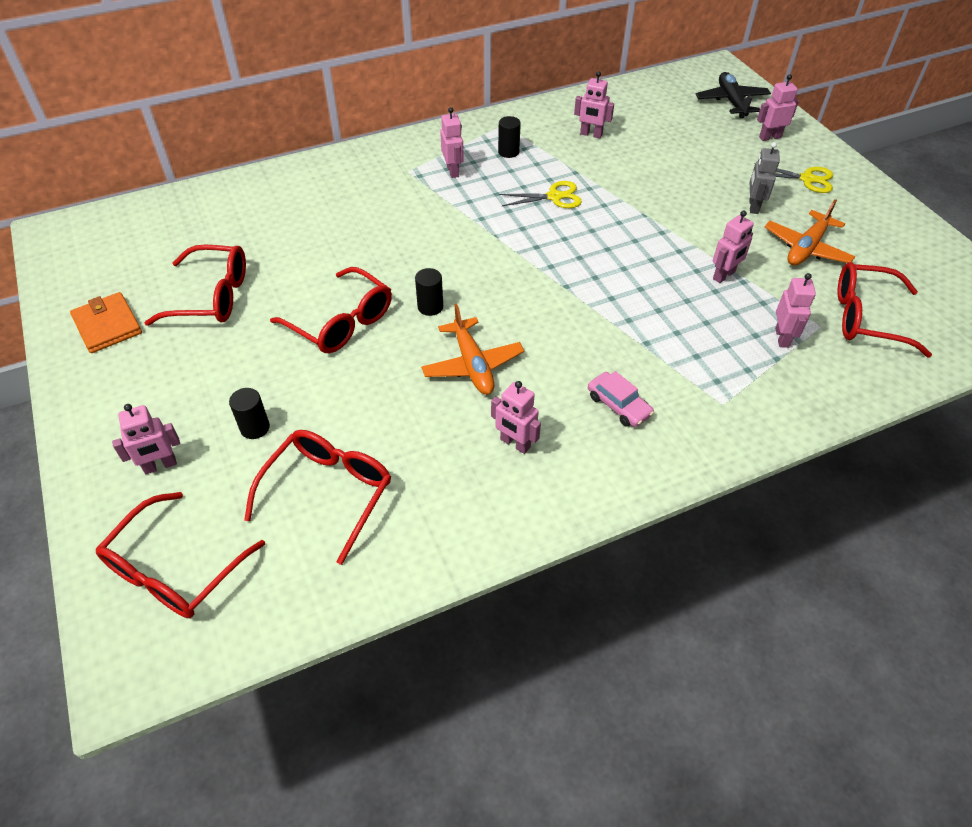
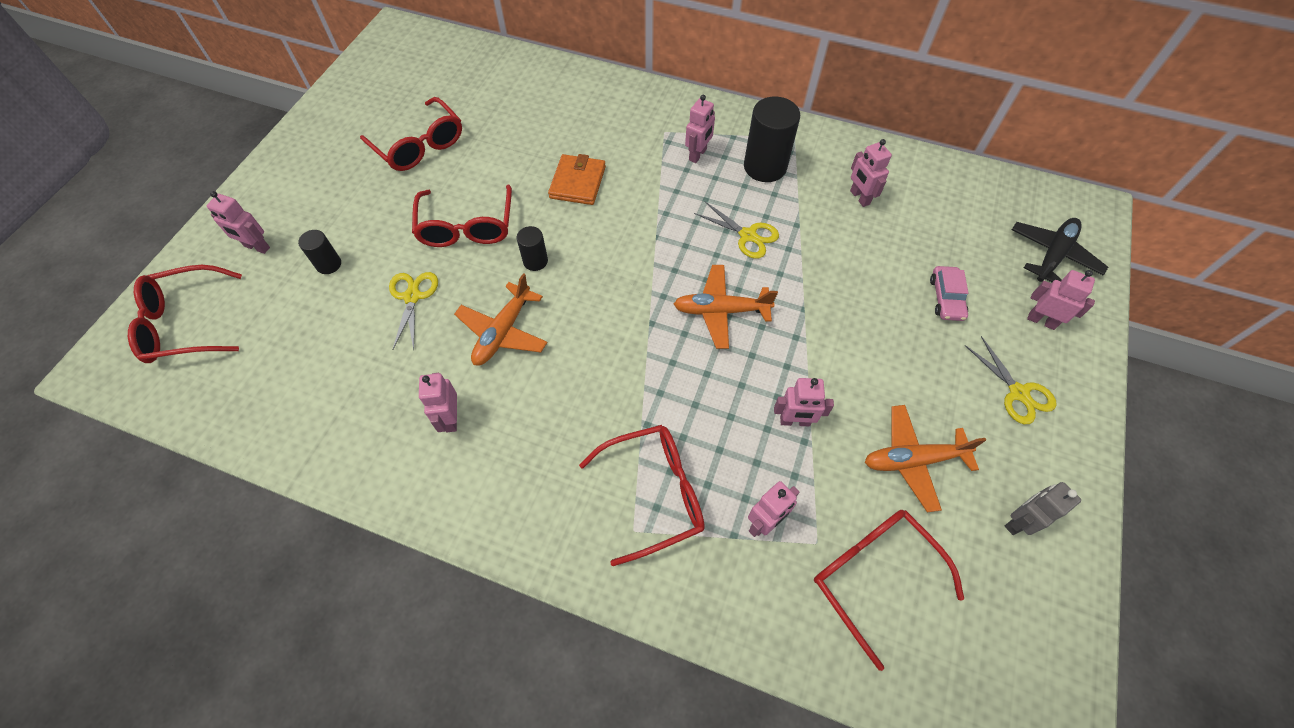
camera: 45 degrees right, 10 degrees up
orange wallet [70,292,142,353] -> orange wallet moved to [548,154,606,205]
red glasses [244,430,391,565] -> red glasses moved to [579,425,705,566]
black cylinder [498,116,521,158] -> black cylinder [744,96,800,182], size x1.90
pink car [588,371,654,427] -> pink car moved to [930,266,968,321]
grey robot [750,142,780,214] -> grey robot moved to [1005,482,1081,535]
none -> yellow scissors [389,272,438,350]
none -> orange plane [674,265,778,349]

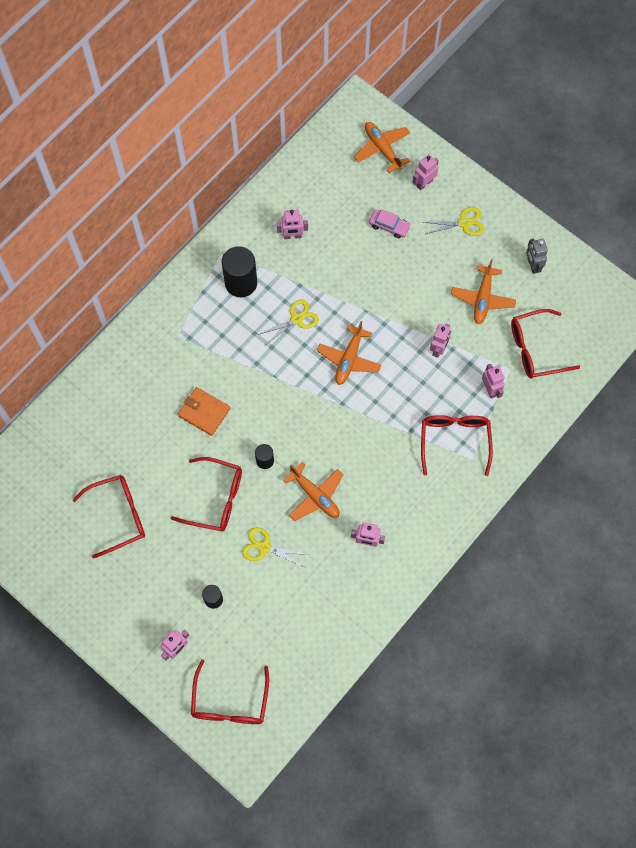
camera: 70 degrees left, 10 degrees up
pink robot [685,95,715,163] -> none
black plane [1012,218,1108,282] -> orange plane [354,122,410,173]

